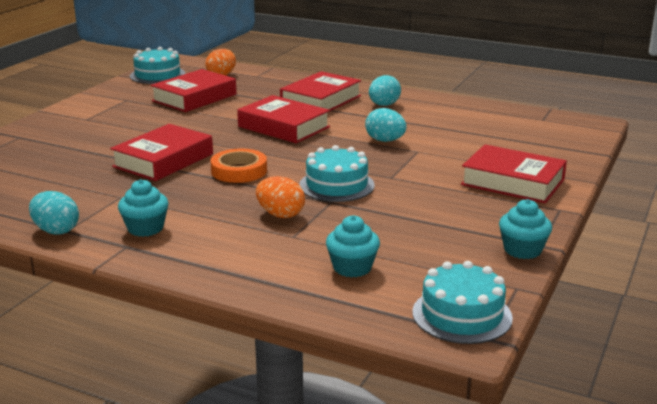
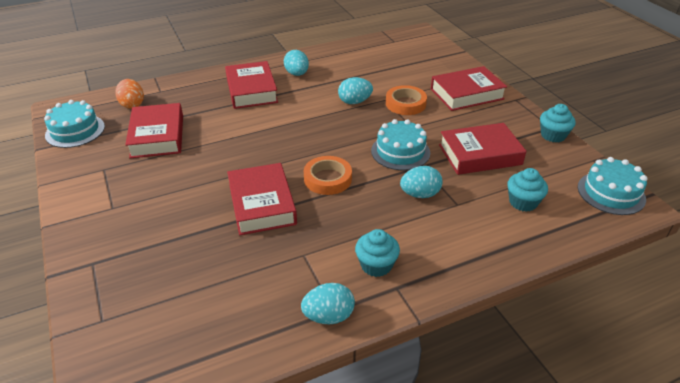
camera: 50 degrees left, 15 degrees up
red book [237,95,330,143] -> red book moved to [439,123,526,175]
orange egg [256,176,305,218] -> turquoise egg [400,166,443,198]
none -> orange tape [386,85,427,115]

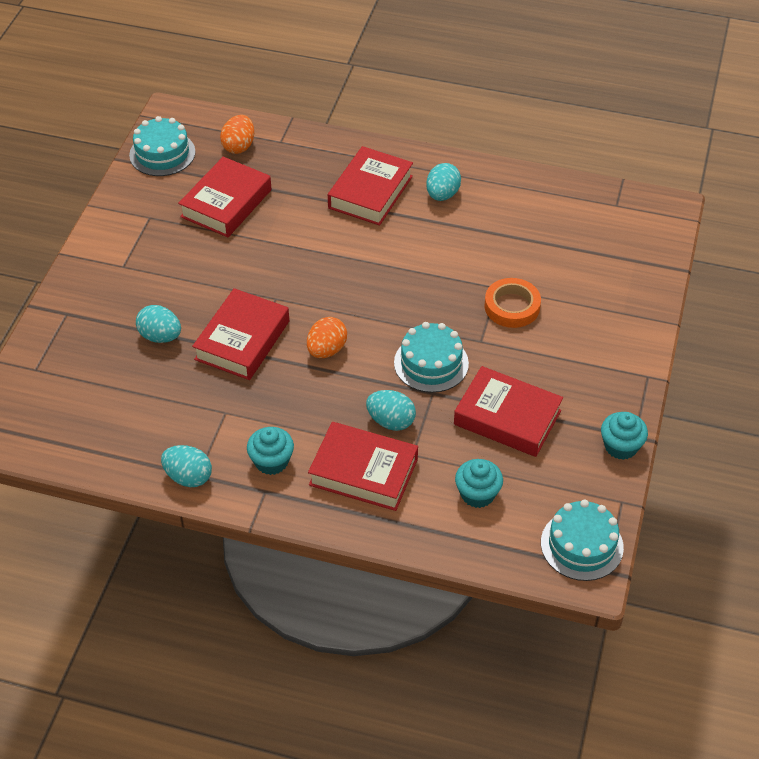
camera: 40 degrees right, 10 degrees up
orange tape [304,156,352,195] -> orange egg [307,317,347,358]
turquoise egg [338,77,373,104] -> turquoise egg moved to [136,305,181,343]
red book [431,66,507,111] -> red book moved to [308,422,418,511]

